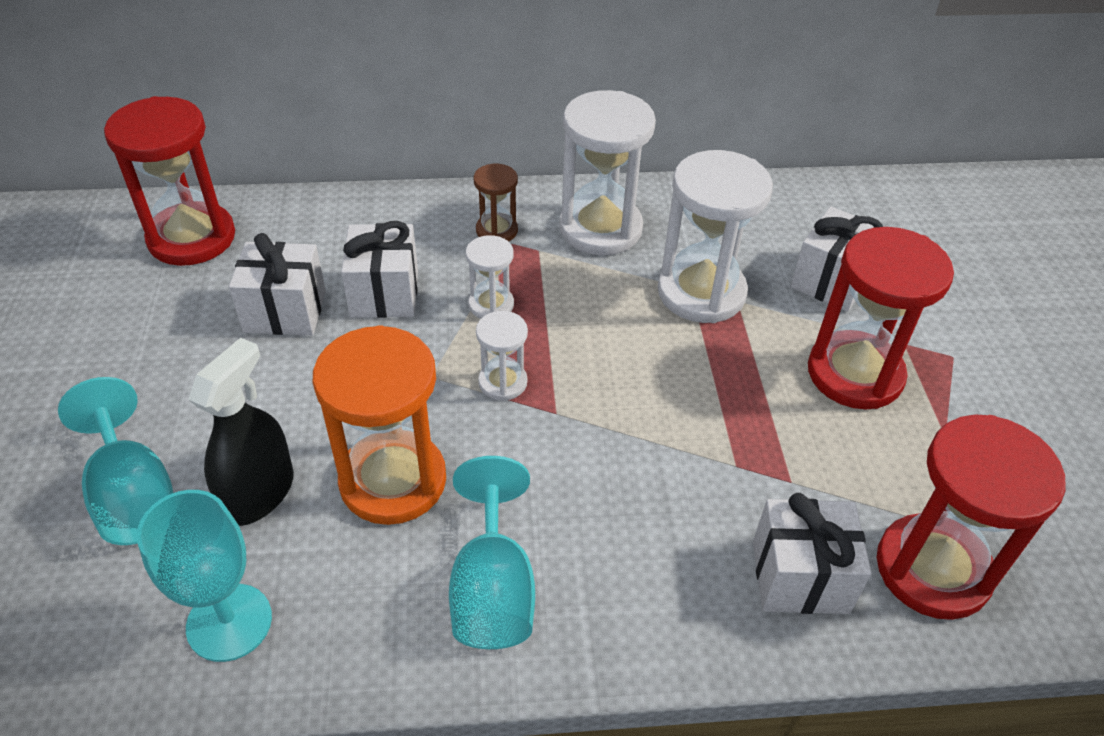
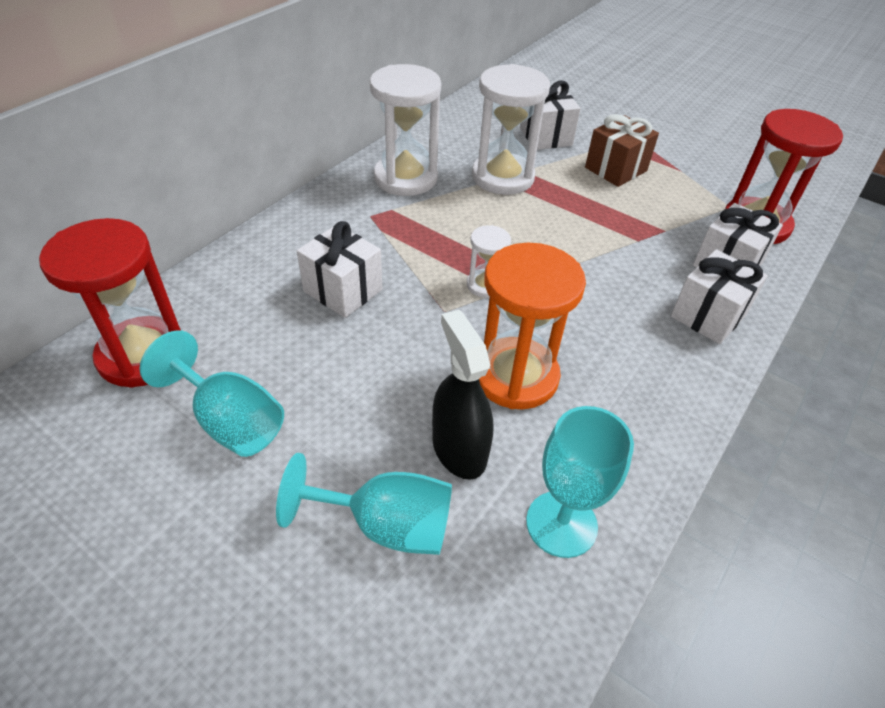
camera: 50 degrees left, 0 degrees up
white gift [229,233,326,335] -> white gift moved to [671,249,768,344]
turquoise goblet [449,456,535,649] -> turquoise goblet moved to [140,330,284,457]
white hourglass [466,235,514,319] -> none
brown hourglass [474,164,518,241] -> none
red hourglass [808,227,954,409] -> brown gift [585,114,659,187]

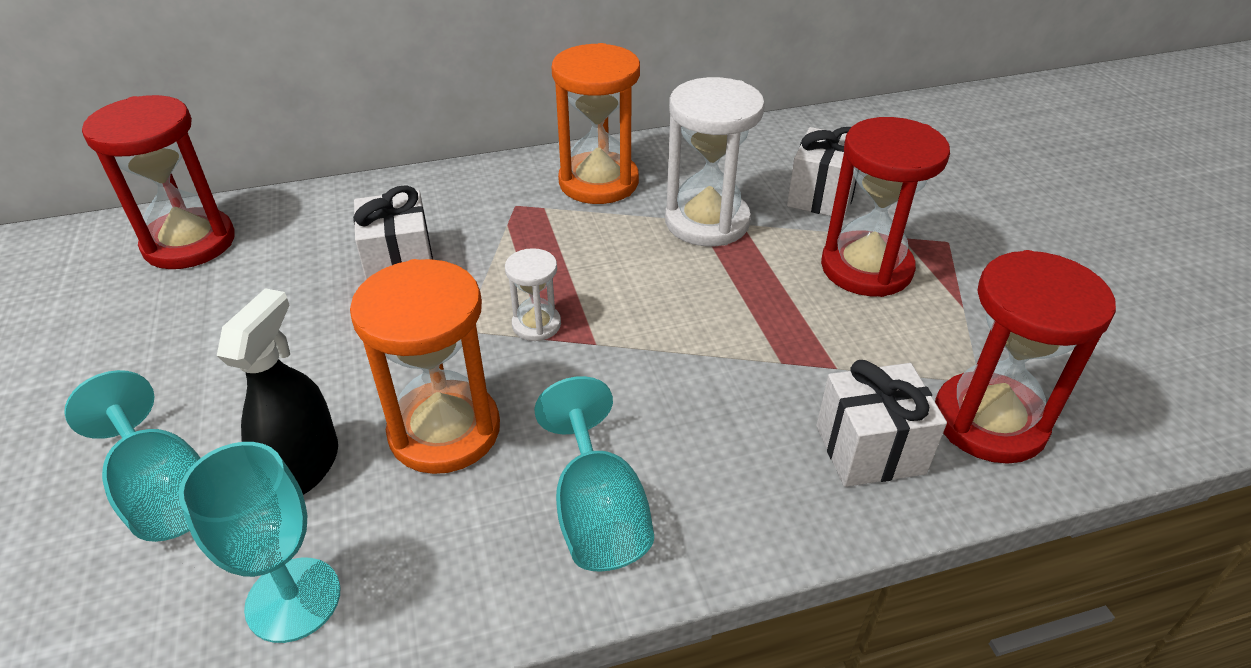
camera: 40 degrees right, 5 degrees down
turquoise goblet [140,330,284,457] -> turquoise goblet moved to [534,376,654,571]
white hourglass [370,64,441,196] -> orange hourglass [551,43,640,204]
brown gift [585,114,659,187] -> red hourglass [821,117,950,297]
white gift [671,249,768,344] -> none

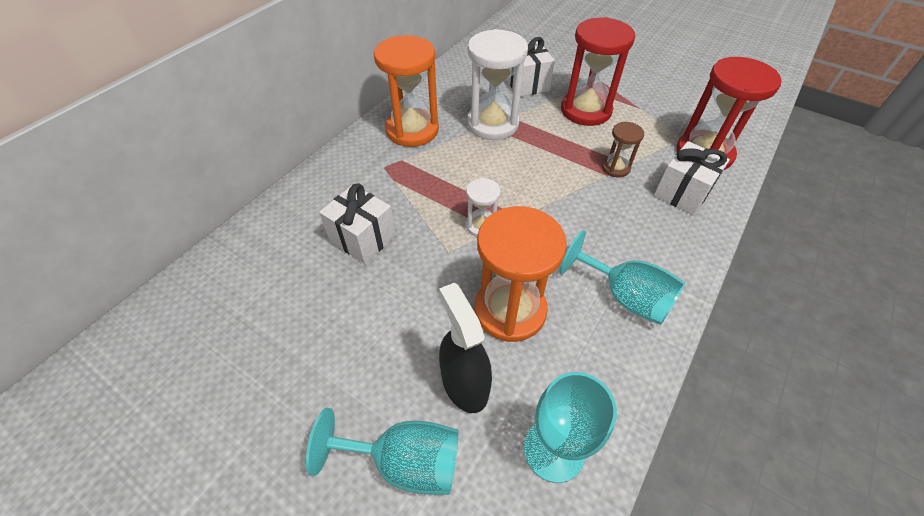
camera: 40 degrees left, 10 degrees up
red hourglass [82,95,235,269] -> none
none -> brown hourglass [602,122,644,177]

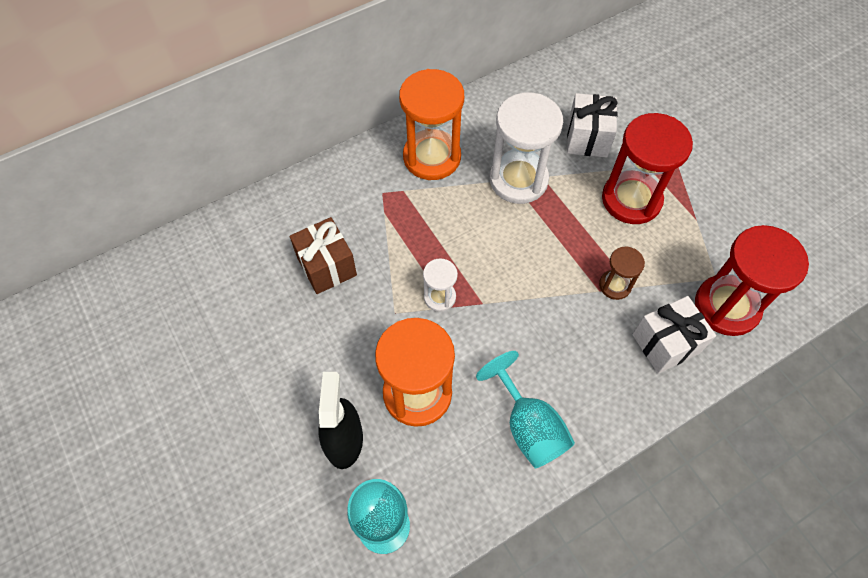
camera: 25 degrees right, 10 degrees up
turquoise goblet [306,408,459,495] -> none
white gift [319,184,396,264] -> brown gift [290,217,357,294]

